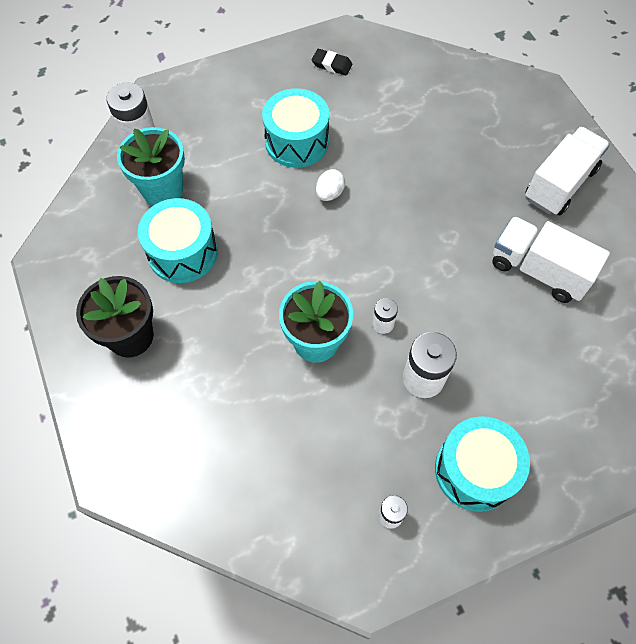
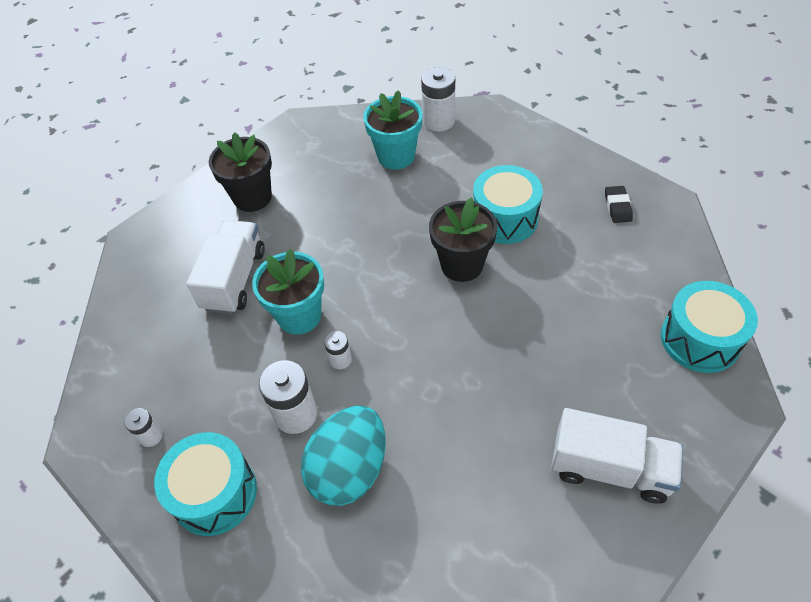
camera: 70 degrees right, 10 degrees down
turquoise drum [138,198,218,283] -> turquoise drum moved to [661,281,758,373]
white egg [316,169,345,201] -> black flower pot [429,197,497,282]
white truck [492,216,610,303] -> white truck moved to [187,220,265,314]
none -> turquoise egg [301,406,386,506]

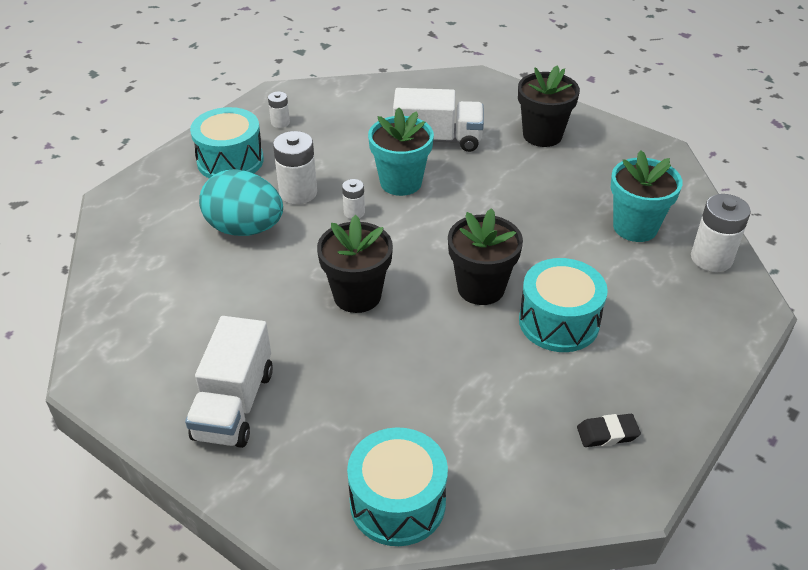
camera: 80 degrees right, 10 degrees down
none -> black flower pot [317,215,393,313]

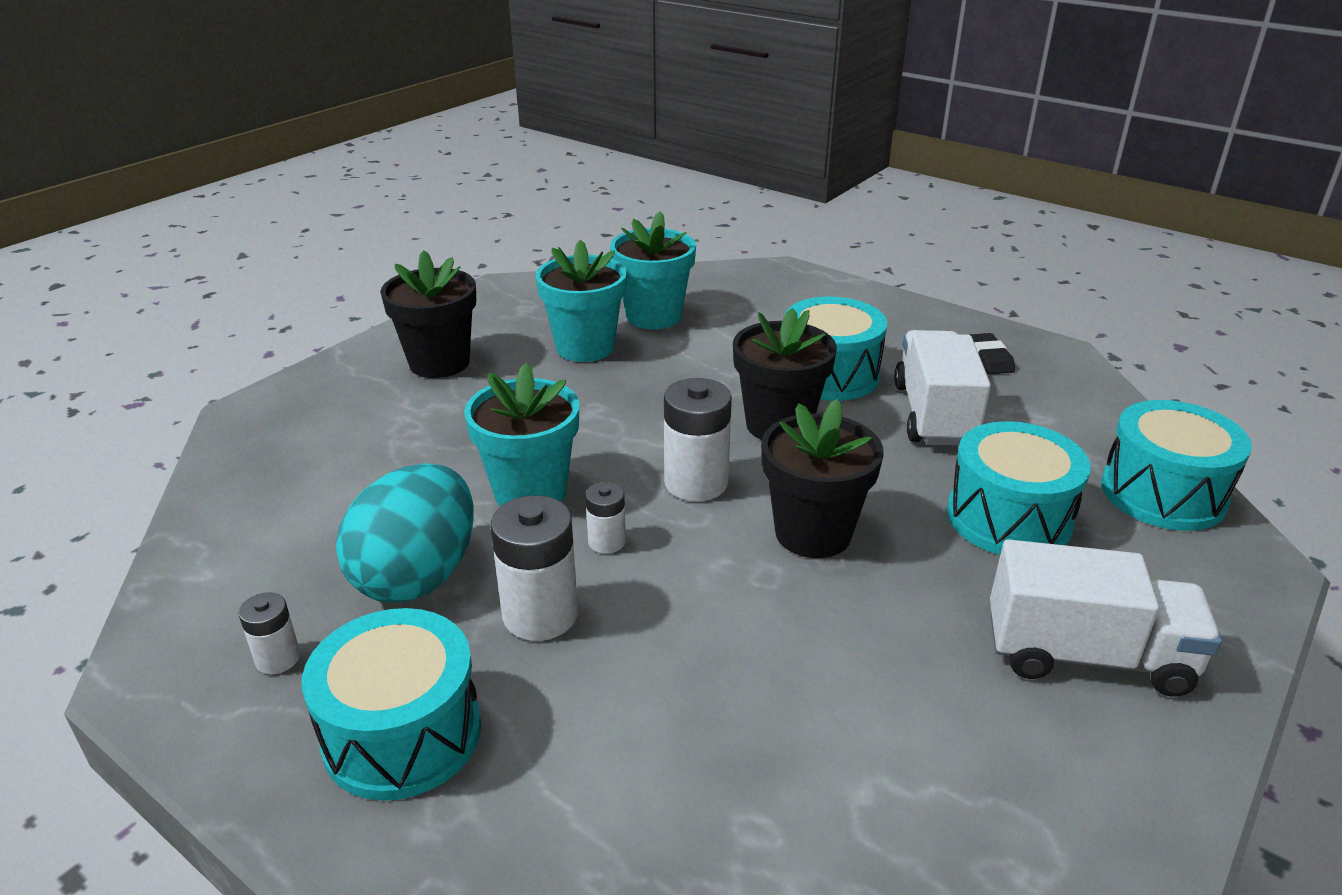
camera: 90 degrees left, 10 degrees down
turquoise egg [199,169,283,236] -> turquoise egg moved to [336,463,474,603]
white truck [393,88,484,152] -> white truck moved to [894,330,991,446]
white battery [691,194,751,272] -> white battery moved to [664,378,732,501]
none -> turquoise flower pot [536,240,627,362]
none -> turquoise drum [947,421,1091,555]

